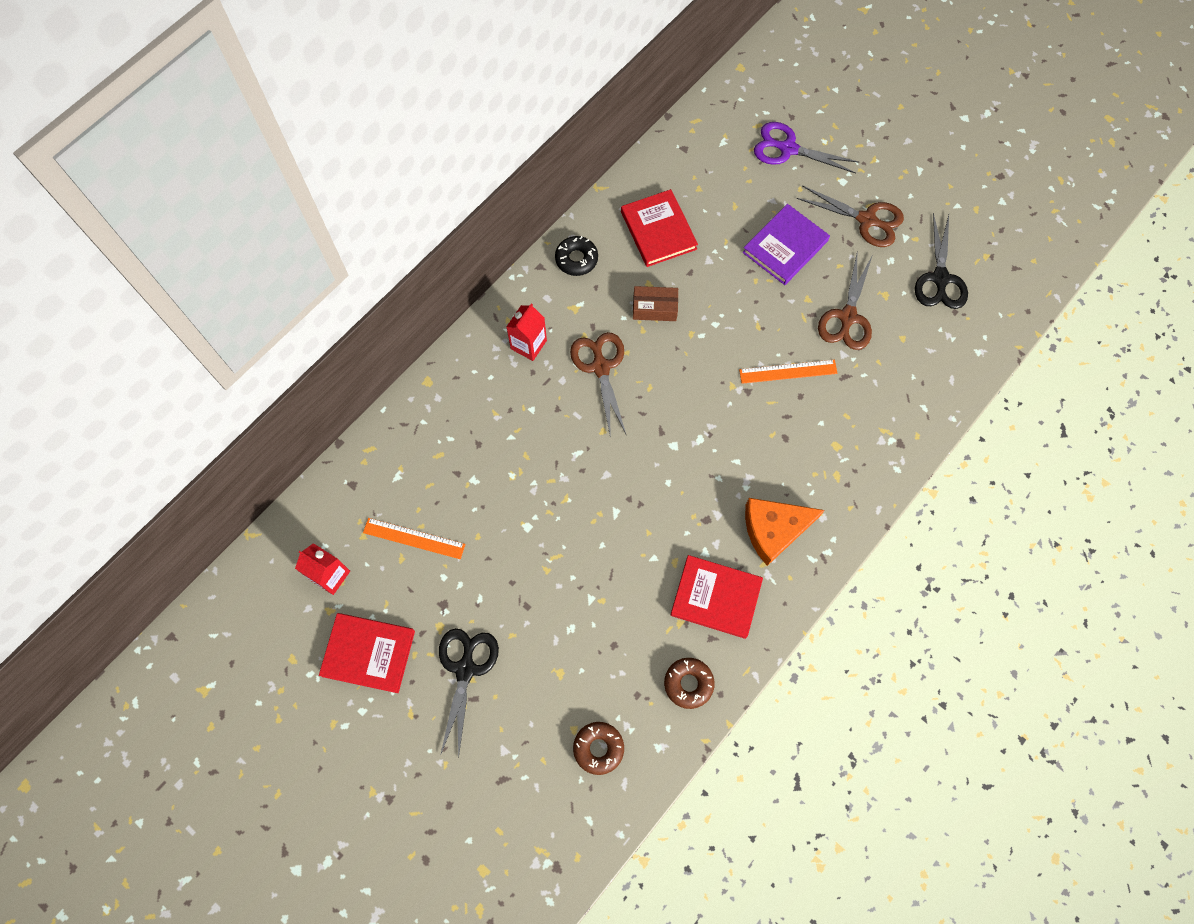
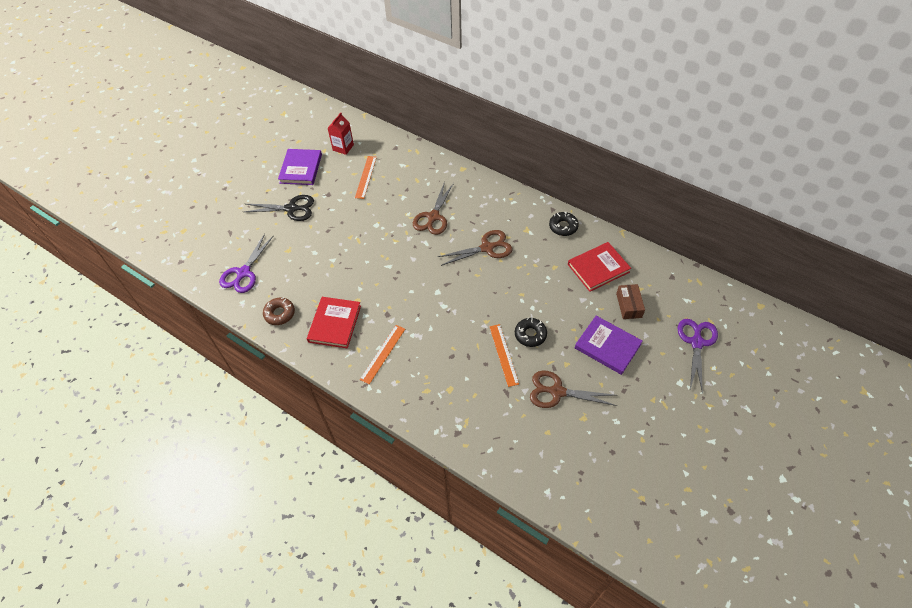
camera: 85 degrees right, 15 degrees down
red book [319,613,415,693] -> purple book [278,149,322,185]
red carton [507,303,547,361] -> none
brown donut [573,722,624,775] -> purple scissors [219,234,273,293]
brown box [633,286,678,321] -> brown box moved to [616,284,645,319]
orange cheese [745,498,825,566] -> orange ruler [360,325,405,384]
brown scissors [796,185,904,247] -> brown scissors moved to [413,182,454,235]
black scissors [915,213,968,309] -> none
none -> black donut [515,317,547,347]

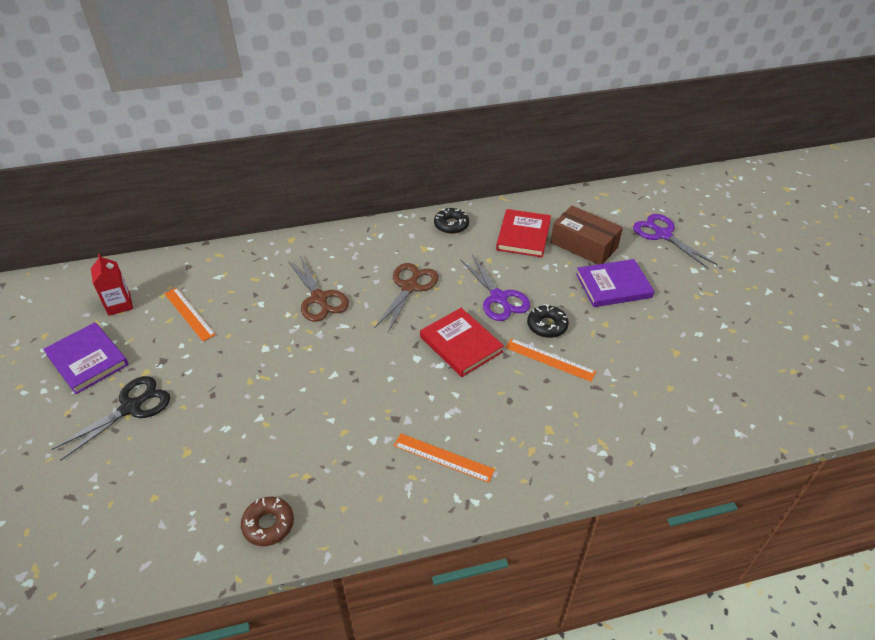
camera: 50 degrees left, 10 degrees down
purple scissors [219,234,273,293] -> purple scissors moved to [461,255,531,321]
red book [307,297,361,349] -> red book moved to [420,308,504,377]
orange ruler [360,325,405,384] -> orange ruler turned 45 degrees counterclockwise [394,434,495,483]
brown scissors [530,371,617,408] -> none
brown box [616,284,645,319] -> brown box [551,206,623,264], size x1.59

